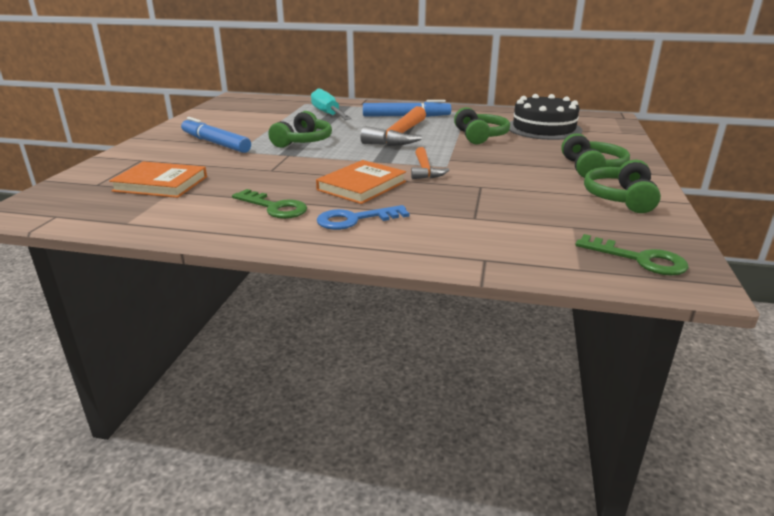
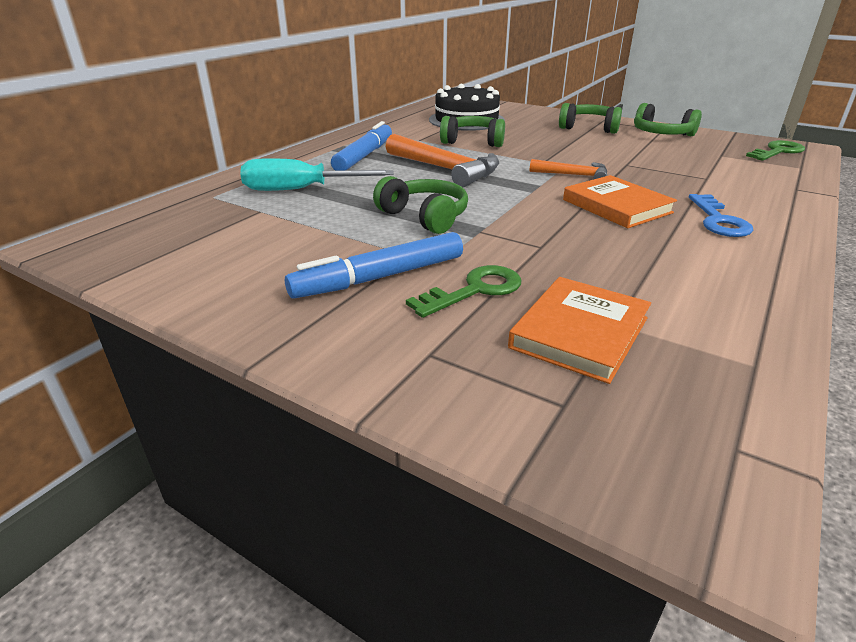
camera: 70 degrees left, 5 degrees up
green key [232,189,307,219] -> green key moved to [406,265,521,318]

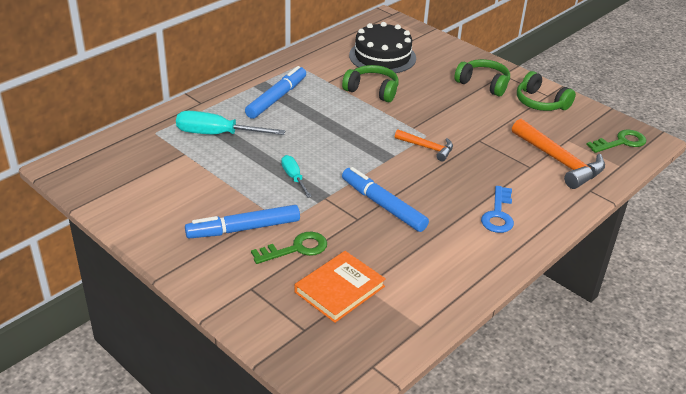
camera: 10 degrees right, 5 degrees up
green headphones [373,176,468,234] -> turquoise screwdriver [281,155,312,198]
orange hammer [385,134,499,187] -> orange hammer moved to [512,119,605,189]
orange book [563,175,677,228] -> none
none -> blue marker [342,167,429,232]

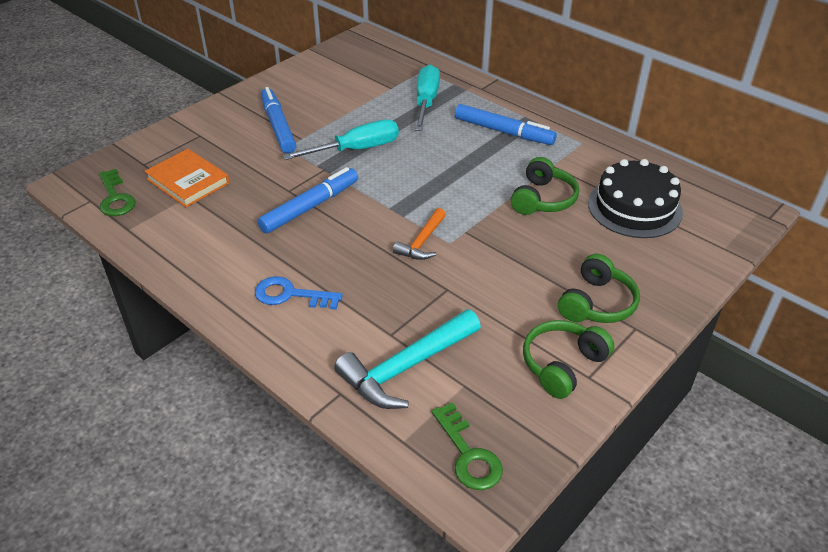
camera: 90 degrees right, 5 degrees up
green key [251,232,327,264] -> green key moved to [99,169,136,216]
turquoise screwdriver [281,155,312,198] -> turquoise screwdriver [282,120,399,160], size x1.73
orange hammer [512,119,605,189] -> turquoise hammer [334,309,481,409]

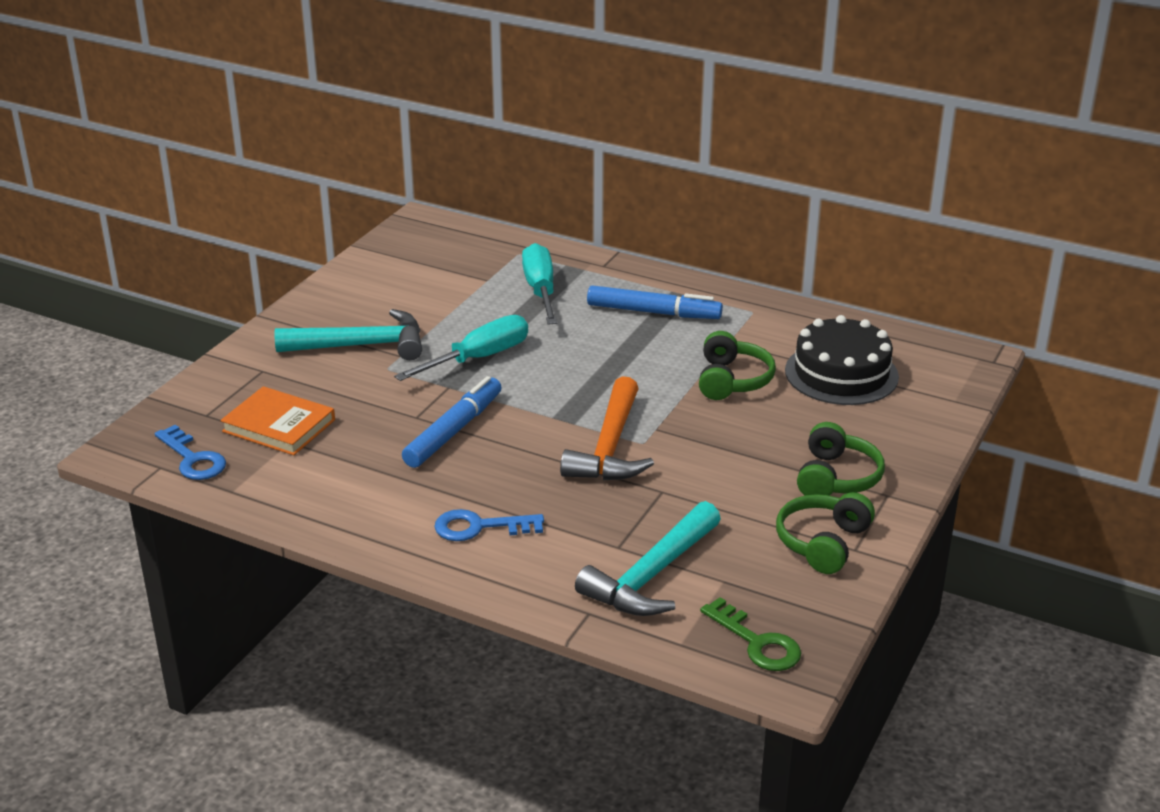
camera: 15 degrees left, 10 degrees down
green key [99,169,136,216] -> blue key [155,425,226,480]
blue marker [261,87,296,153] -> turquoise hammer [275,309,422,360]
orange hammer [393,208,446,260] -> orange hammer [560,376,654,480], size x1.73

